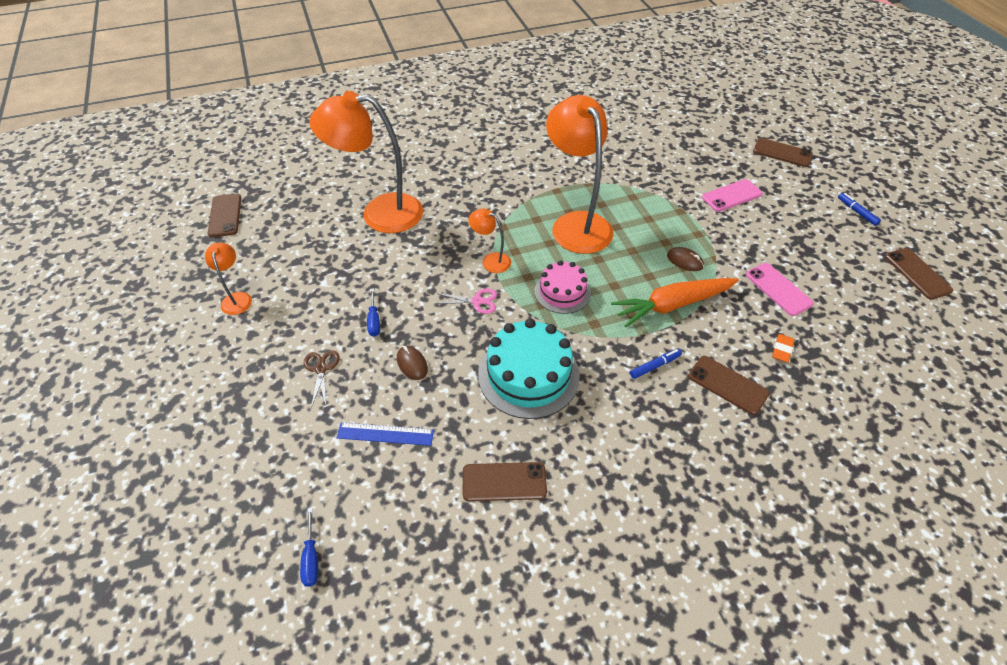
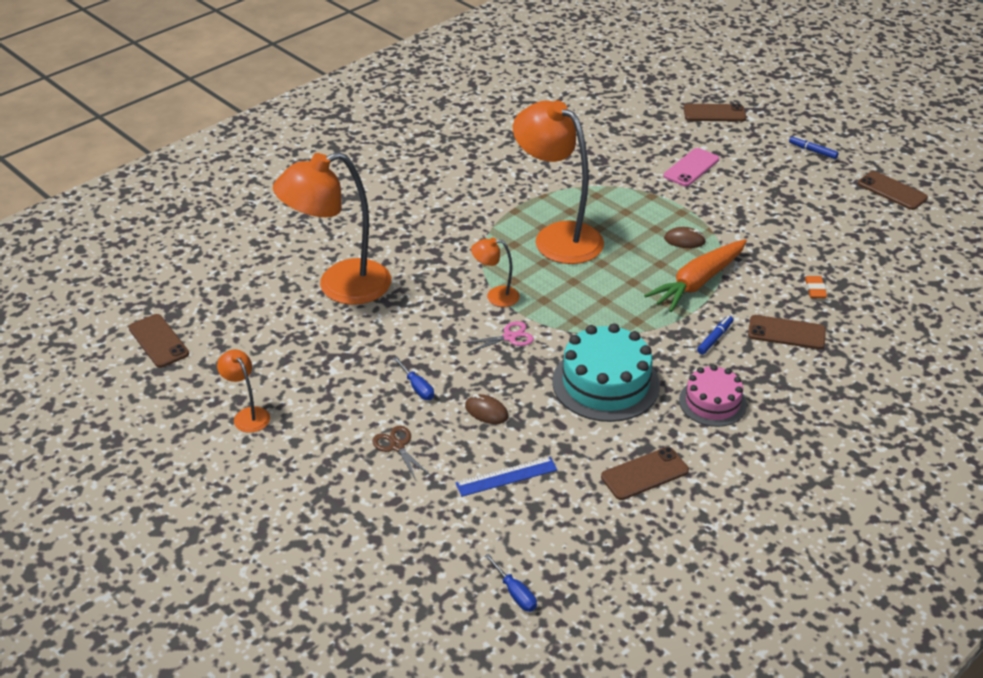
camera: 25 degrees left, 10 degrees down
pink cake [535,260,591,314] -> pink cake moved to [679,365,747,427]
pink phone [746,263,814,316] -> none

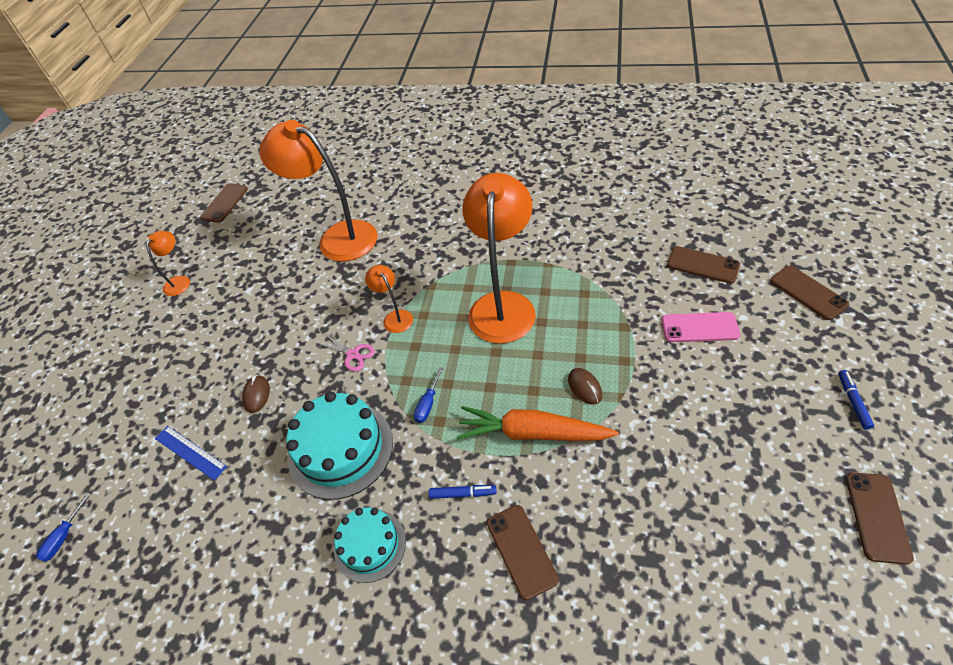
camera: 60 degrees right, 10 degrees up
brown scissors [372,426,430,480] -> none
blue screwdriver [393,357,434,400] -> blue screwdriver moved to [413,367,443,423]
brown phone [601,447,689,500] -> brown phone moved to [667,246,740,284]
pink cake [679,365,747,427] -> turquoise cake [334,507,406,583]
orange eraser [805,276,827,298] -> none

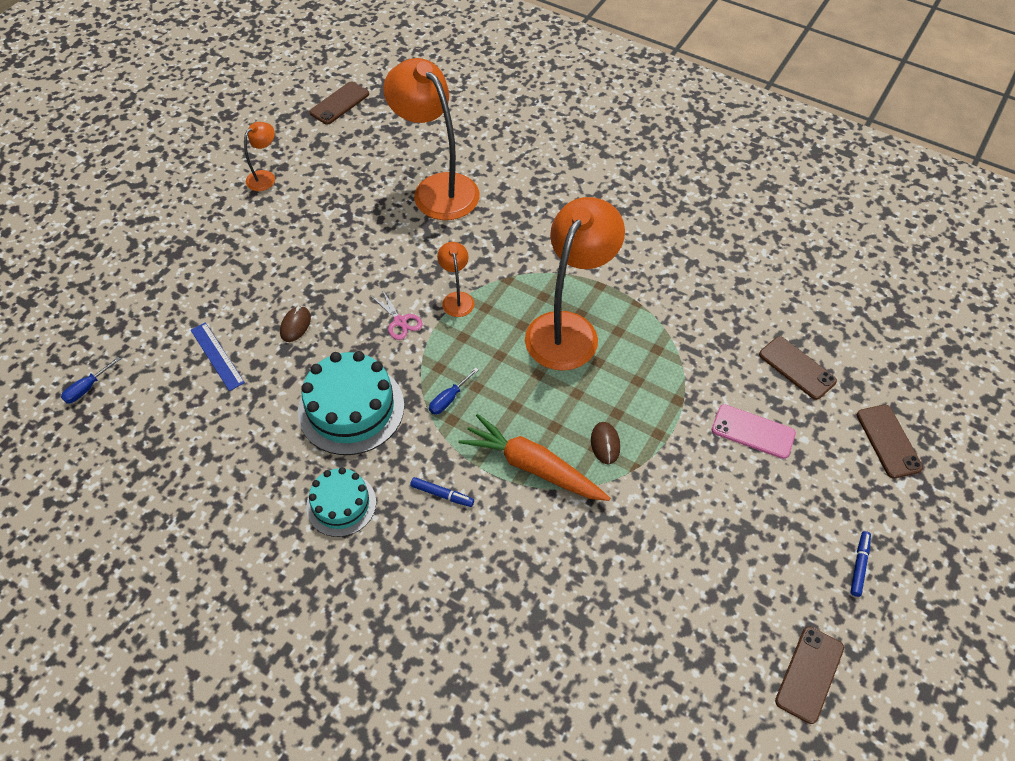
camera: 15 degrees right, 5 degrees up
brown phone [487,505,559,600] -> none

